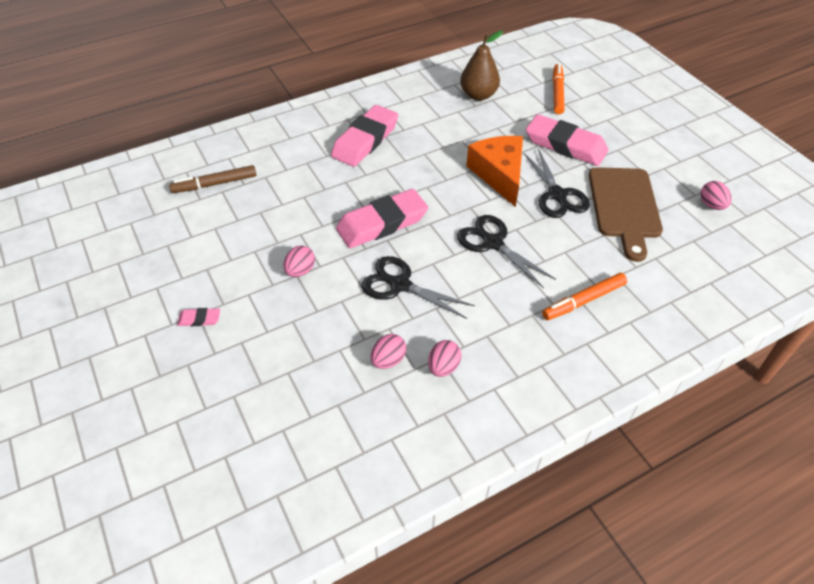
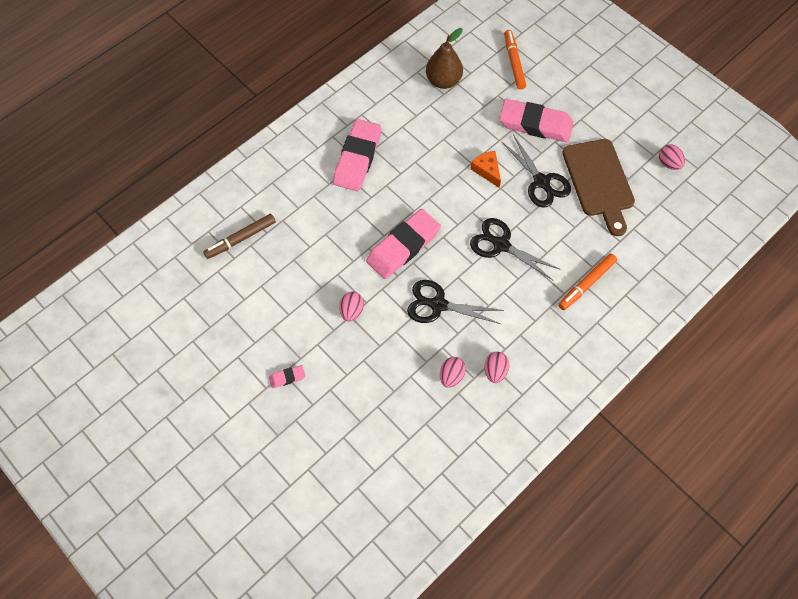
camera: 15 degrees left, 15 degrees up
orange cheese [467,136,523,207] -> orange cheese [470,151,501,188], size x0.54

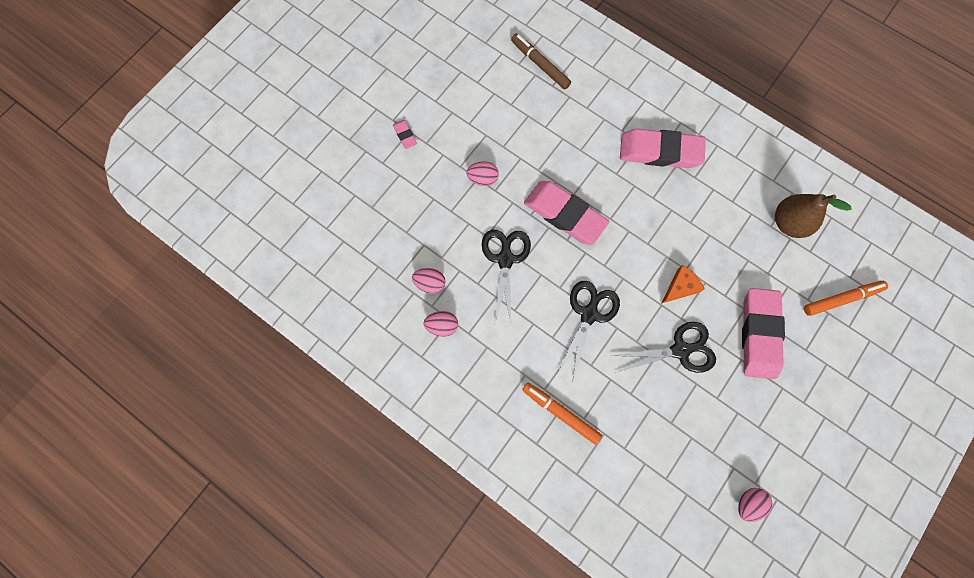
camera: 80 degrees right, 10 degrees up
black scissors [502,134,571,208] -> black scissors turned 150 degrees counterclockwise [612,322,716,373]
brown cutting board [562,139,635,236] -> none

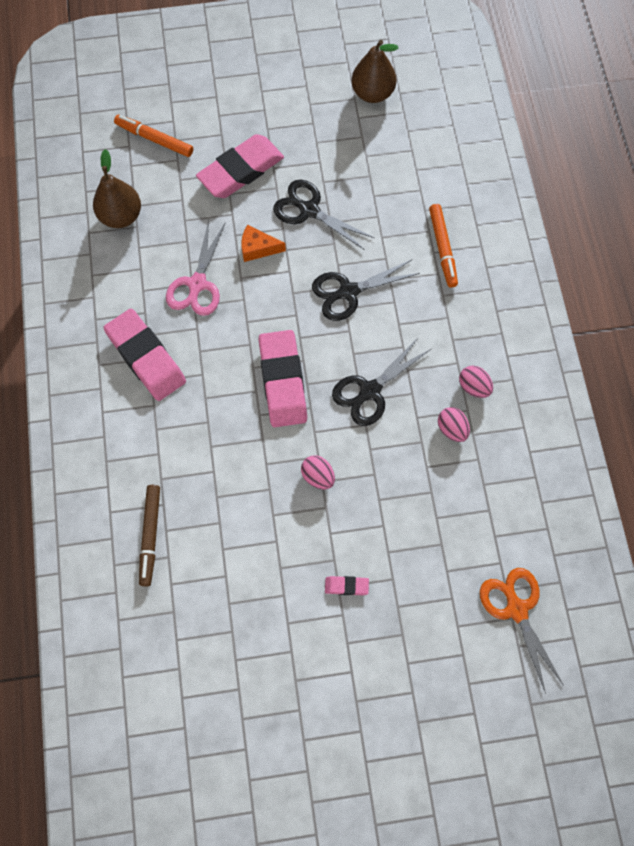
camera: 135 degrees left, 5 degrees down
pink eraser [393,120,417,149] -> pink eraser turned 75 degrees clockwise [325,576,369,595]
pink egg [738,488,772,522] -> brown pear [351,40,399,103]
none -> pink scissors [166,220,226,316]
none -> orange scissors [480,568,564,694]

